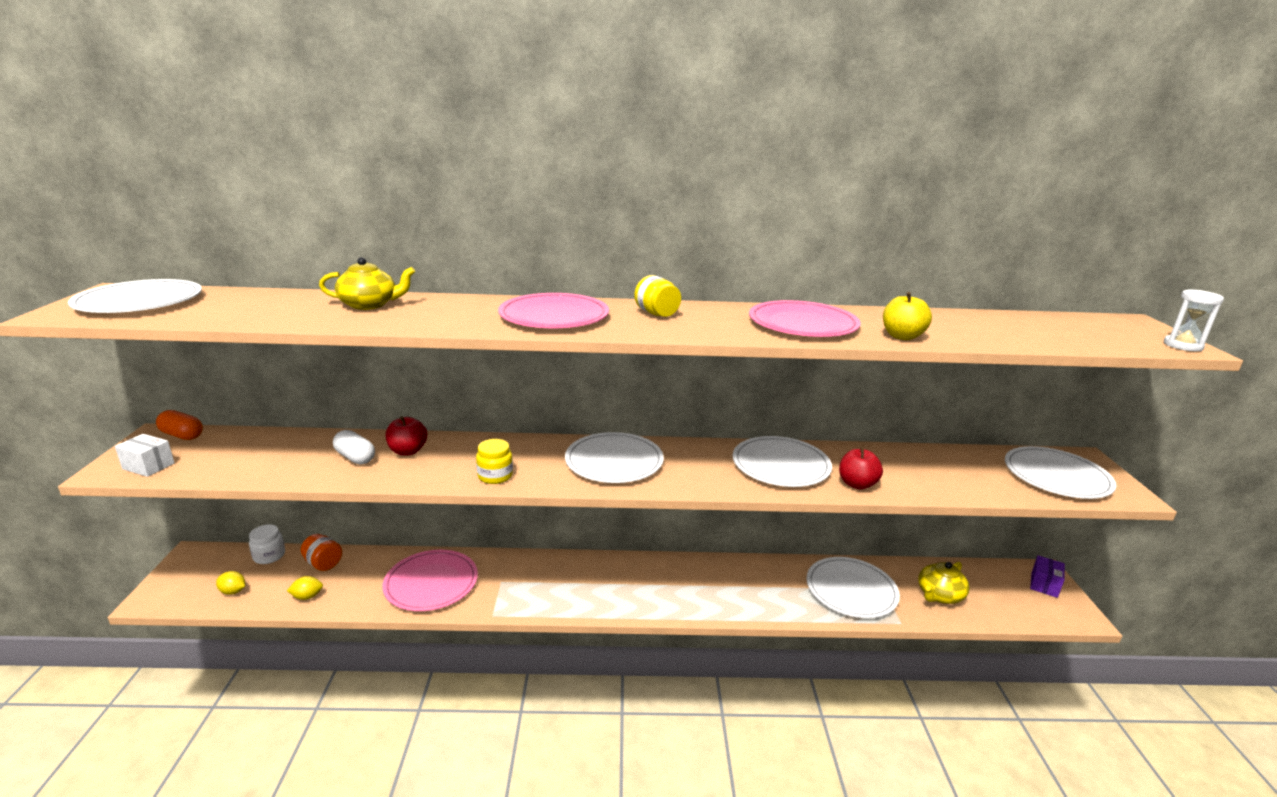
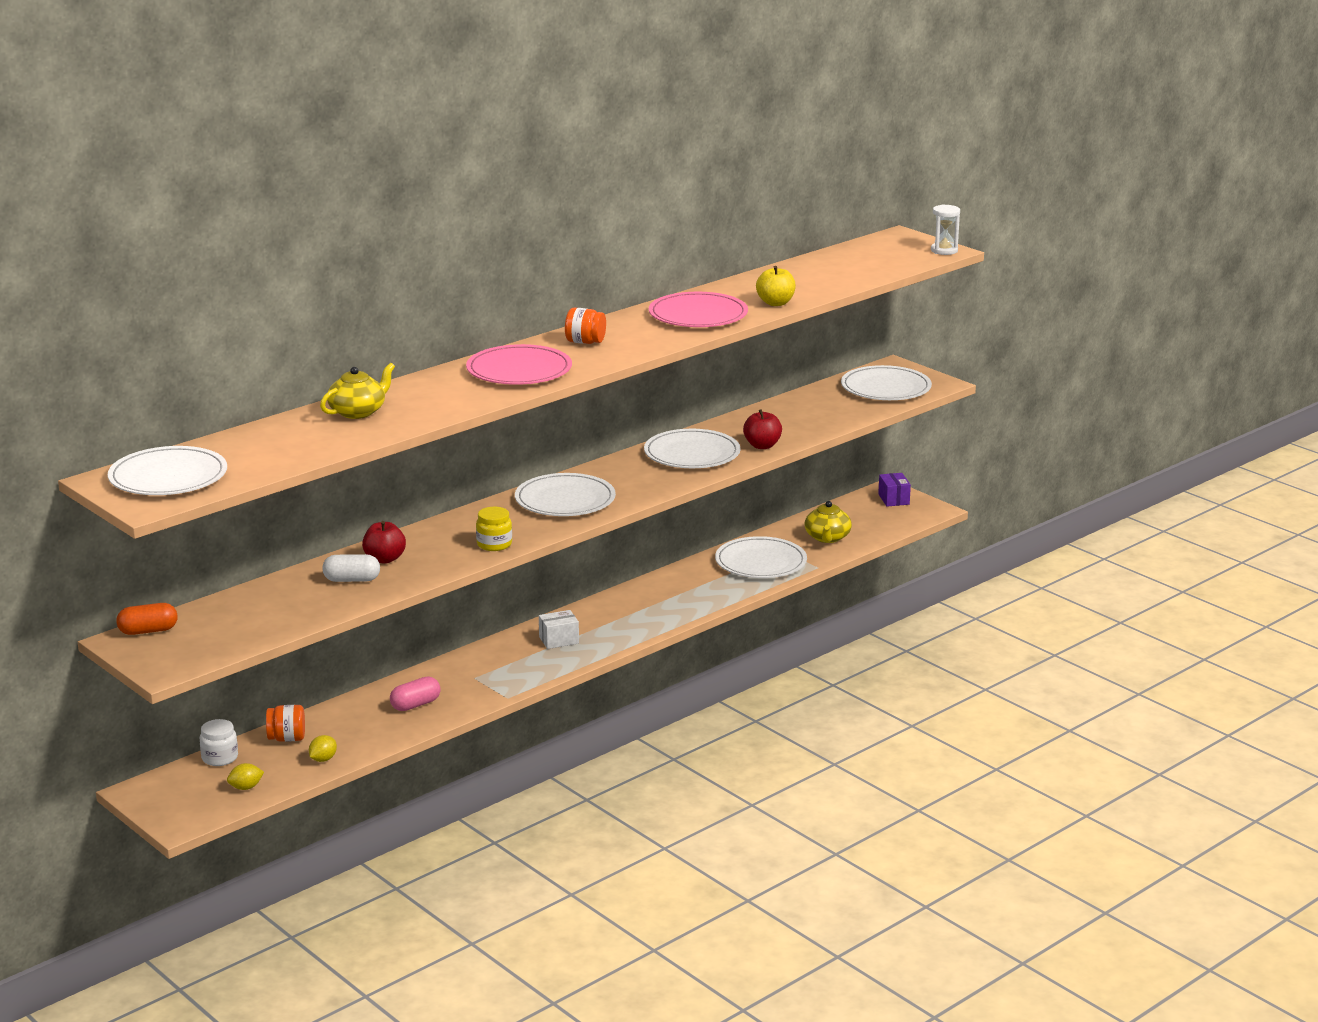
camera: 40 degrees left, 0 degrees up
white box [115,434,175,477] -> white box moved to [539,610,579,649]
pink plate [382,550,478,611] -> pink capsule [390,676,441,711]
yellow jar [634,275,681,317] -> orange jar [565,308,606,344]

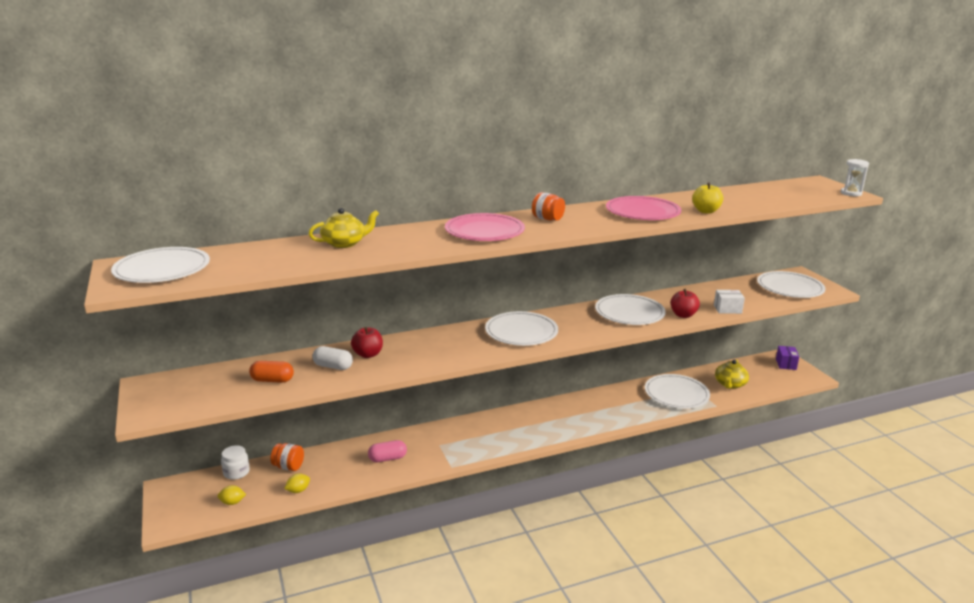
camera: 20 degrees right, 0 degrees up
orange capsule [116,603,178,635] -> orange capsule moved to [249,361,294,383]
yellow jar [476,507,512,551] -> none
white box [539,610,579,649] -> white box moved to [714,290,745,314]

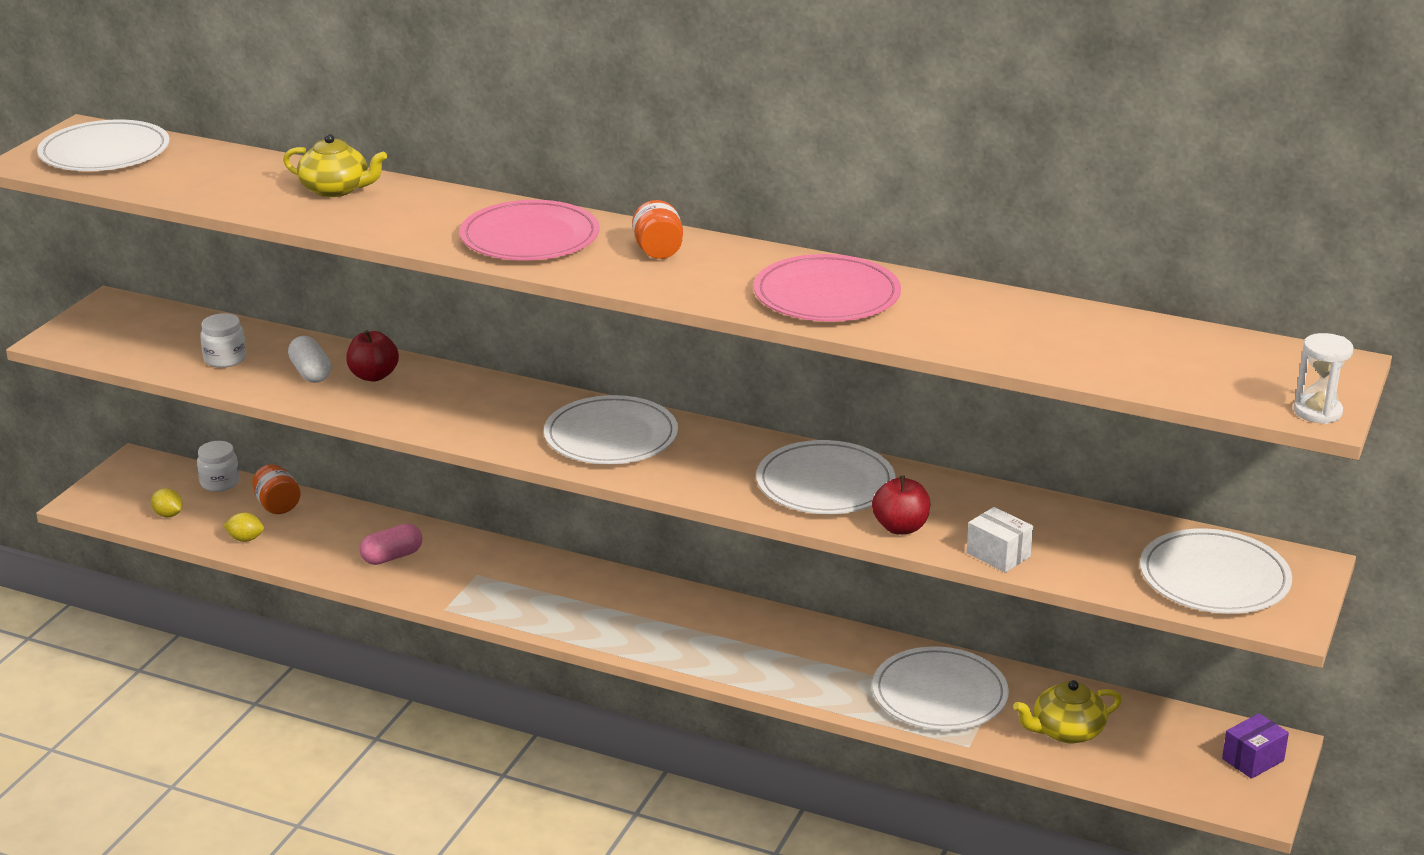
camera: 45 degrees right, 5 degrees up
orange capsule [249,361,294,383] -> white jar [200,313,246,368]
pink capsule [368,440,407,462] -> pink capsule turned 60 degrees counterclockwise [360,524,422,565]
yellow apple [692,182,723,214] -> none

